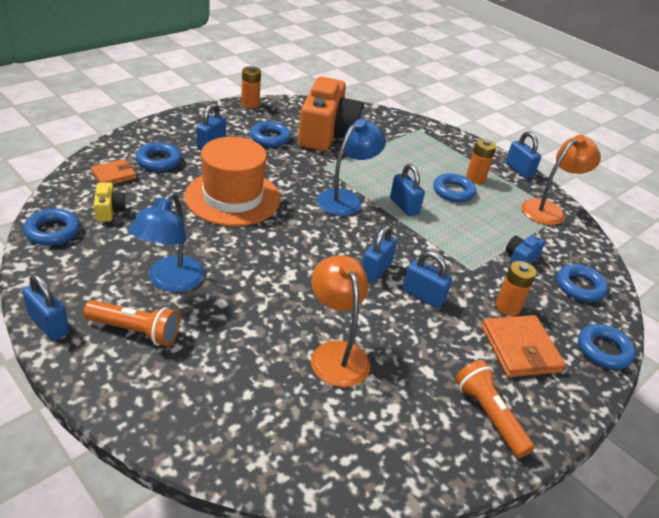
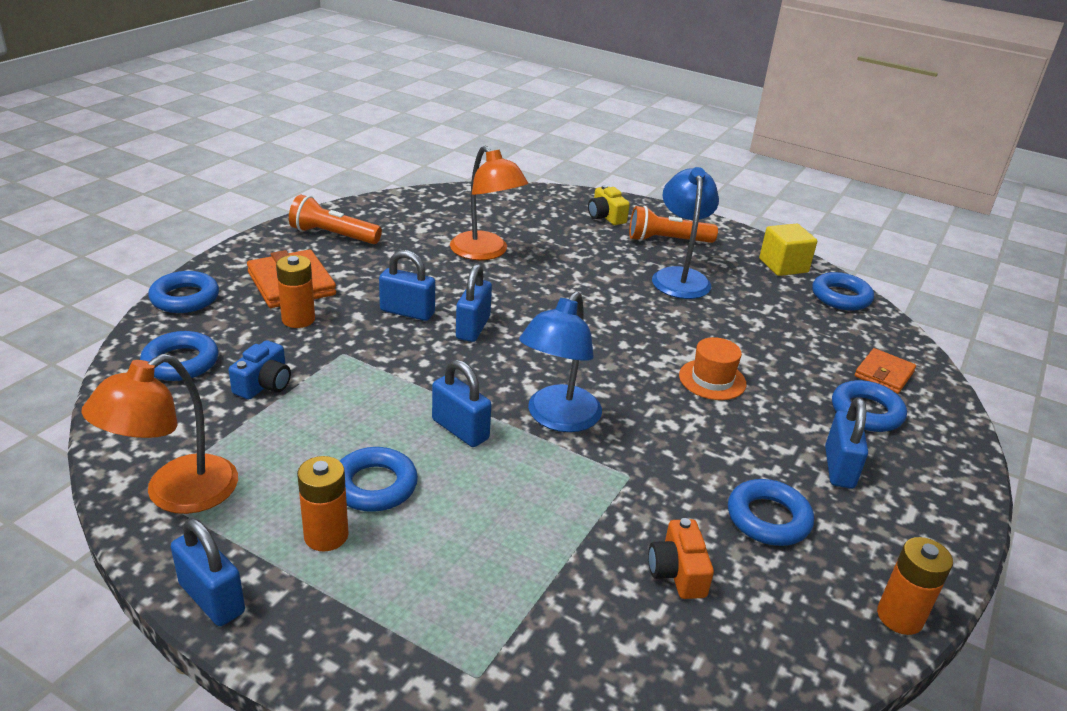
camera: 165 degrees right, 5 degrees down
blue padlock [22,274,69,341] -> none
yellow camera [94,183,126,222] -> yellow camera moved to [588,185,630,225]
orange hat [185,137,281,226] -> orange hat [679,337,746,400], size x0.47
orange camera [298,77,364,151] -> orange camera [648,518,714,599], size x0.41
orange flashlight [455,360,535,458] -> orange flashlight turned 150 degrees clockwise [289,195,382,244]
none -> yellow cube [759,224,817,276]

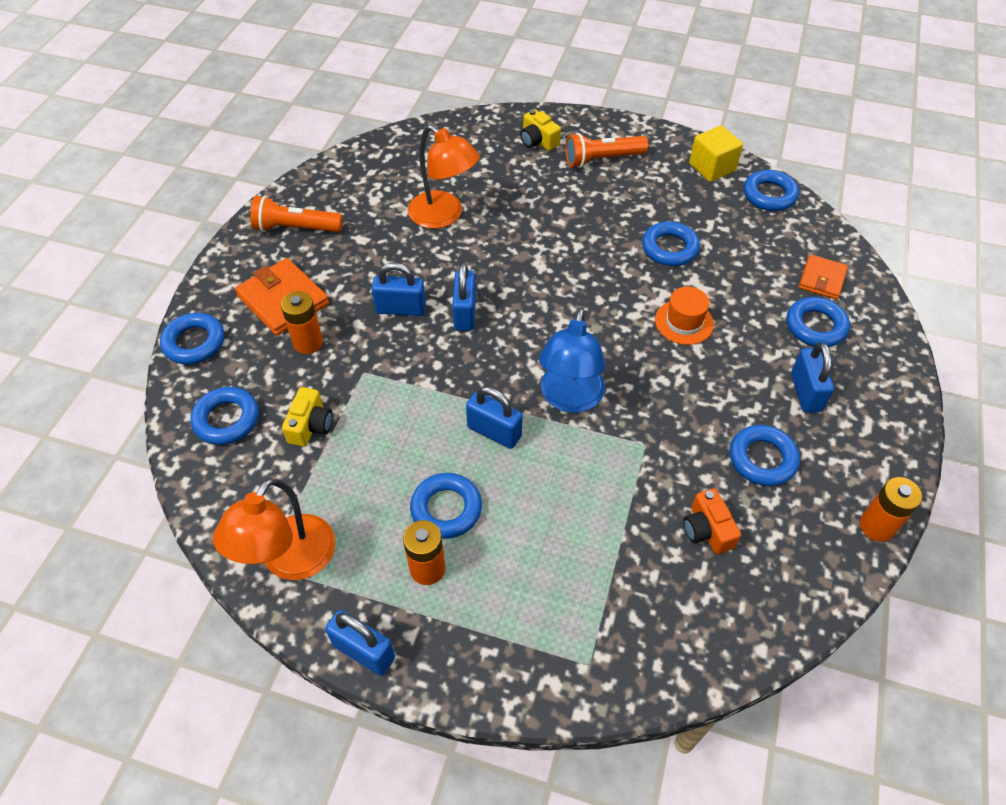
camera: 10 degrees left, 20 degrees up
blue camera [229,340,291,399] -> yellow camera [282,387,333,446]
blue lamp [652,167,719,299] -> none
none -> blue ring [642,222,700,266]

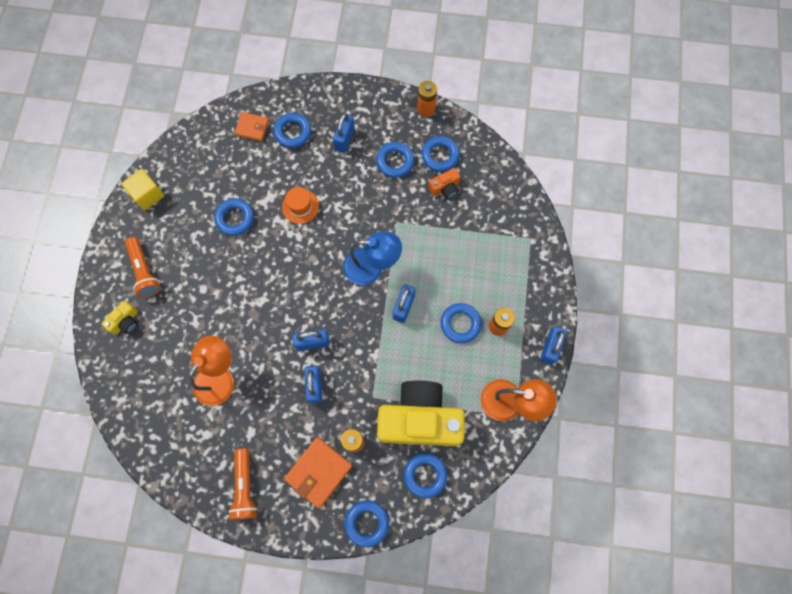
camera: 100 degrees left, 20 degrees up
yellow camera [282,387,333,446] -> yellow camera [377,380,465,446], size x2.46
blue ring [743,170,799,211] -> blue ring moved to [421,136,460,172]
blue padlock [791,342,834,413] -> blue padlock turned 60 degrees counterclockwise [333,113,355,153]

